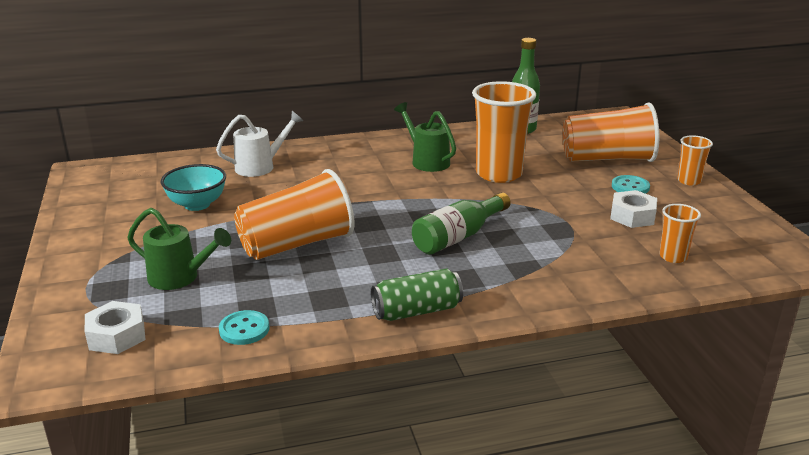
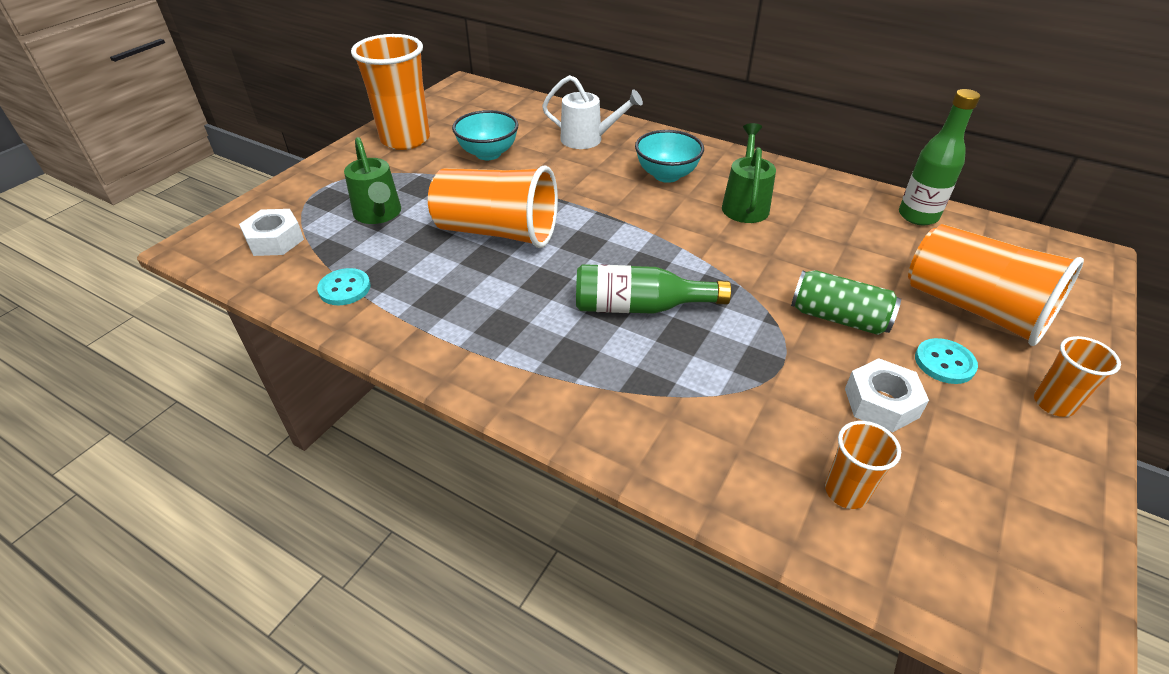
camera: 45 degrees right, 15 degrees up
green can [371,268,463,321] -> green can moved to [791,270,901,335]
orange cup [472,81,536,183] -> orange cup moved to [351,34,430,150]
none -> turquoise bowl [635,130,704,183]

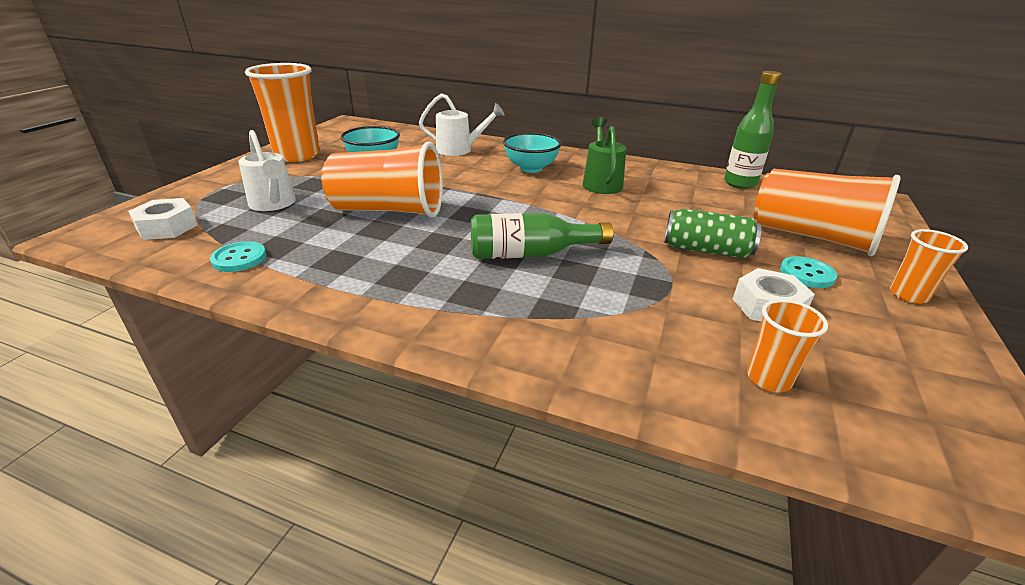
camera: 10 degrees left, 10 degrees down
green watering can [344,137,401,224] -> white watering can [238,130,296,211]

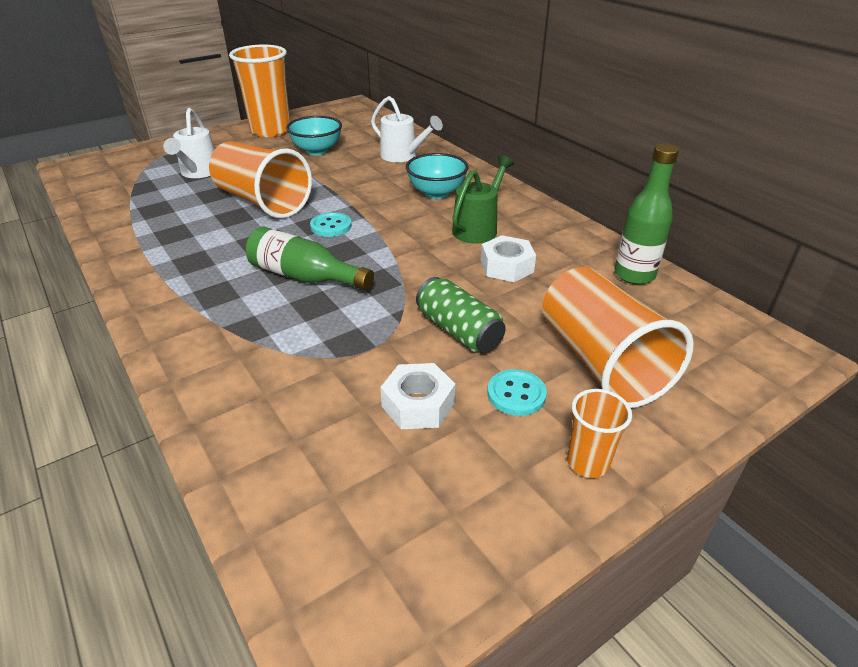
camera: 35 degrees right, 5 degrees up
white nut [128,198,197,240] -> white nut moved to [481,235,536,282]
turquoise button [210,241,267,272] -> turquoise button moved to [310,212,352,237]
orange cup [747,299,828,392] -> none

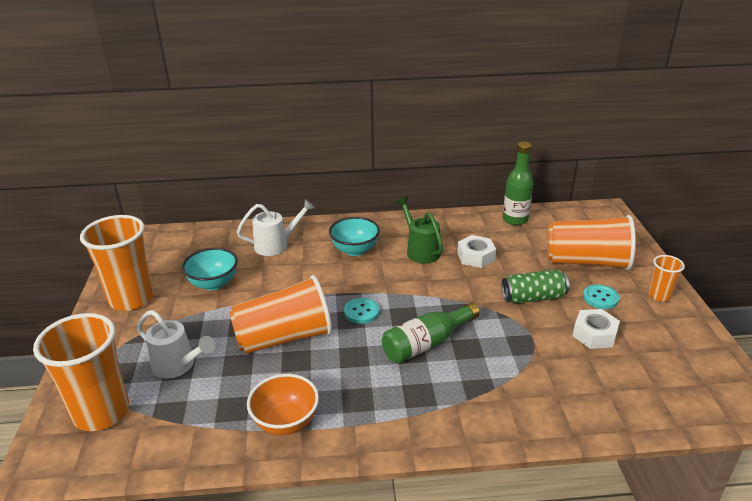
camera: 60 degrees left, 5 degrees down
none -> orange cup [33,313,129,431]
none -> orange bowl [247,374,319,435]

